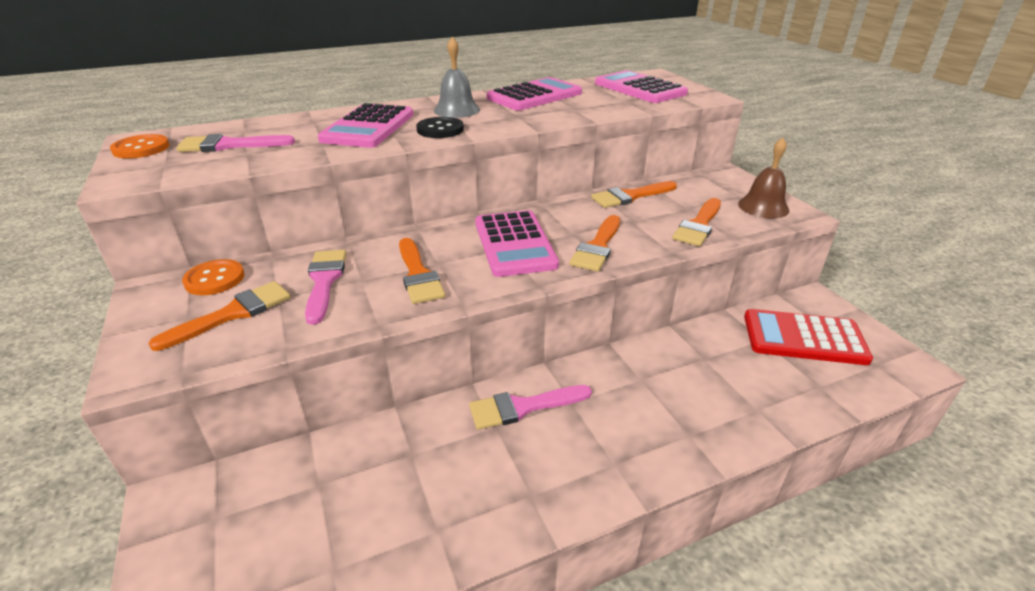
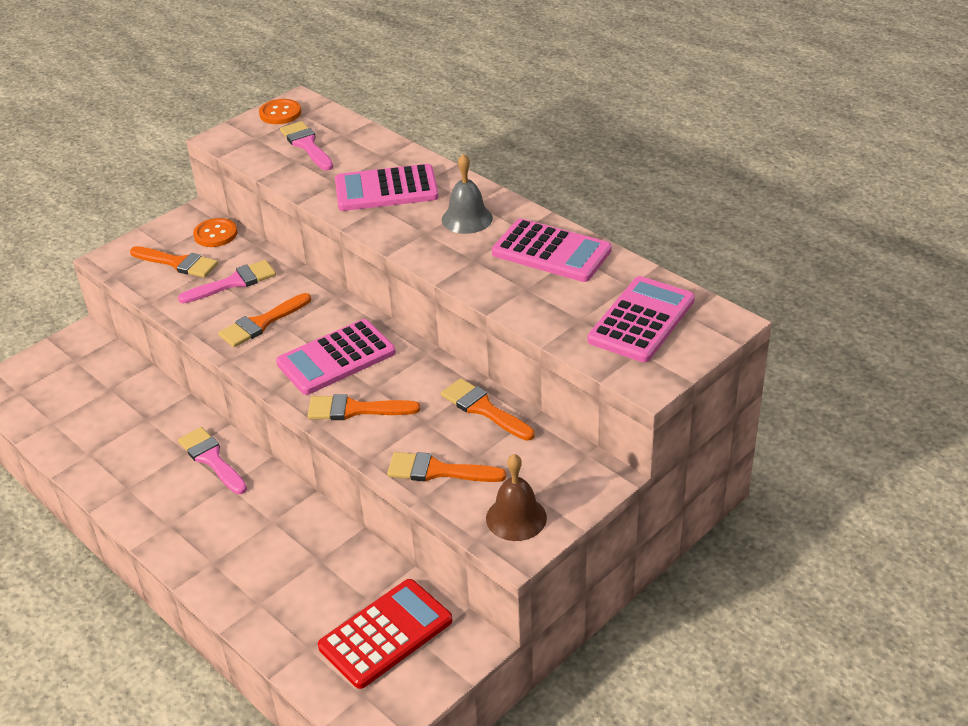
camera: 70 degrees right, 5 degrees up
black button [416,117,464,138] -> none
red calculator [744,309,873,365] -> red calculator turned 60 degrees clockwise [318,579,453,689]

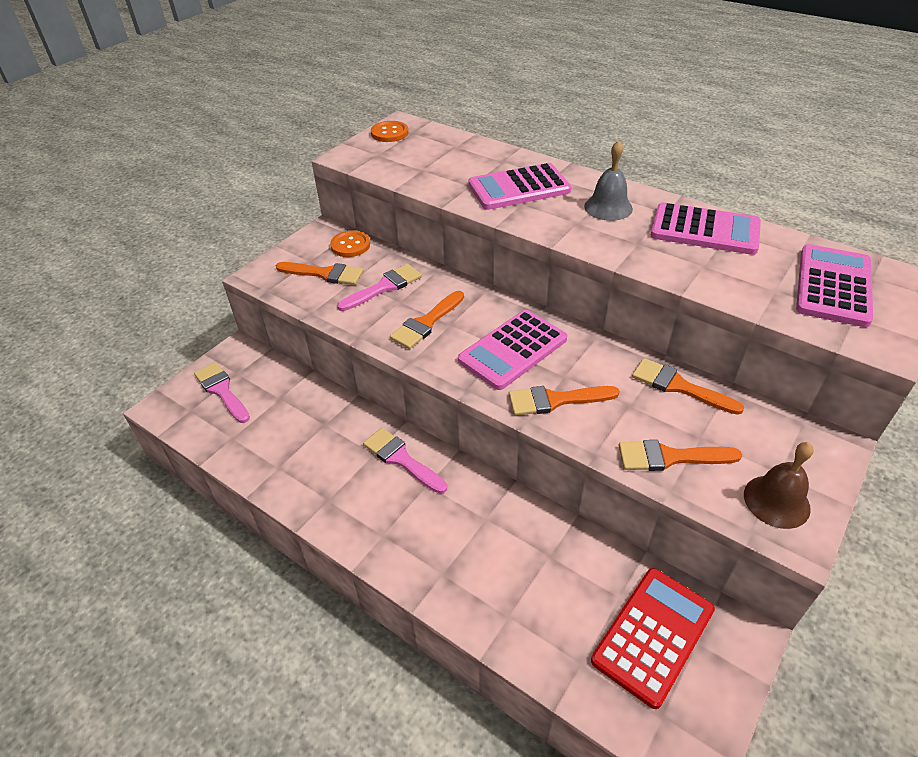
camera: 10 degrees left, 5 degrees up
pink brush [280,121,333,171] -> pink brush moved to [194,362,250,423]

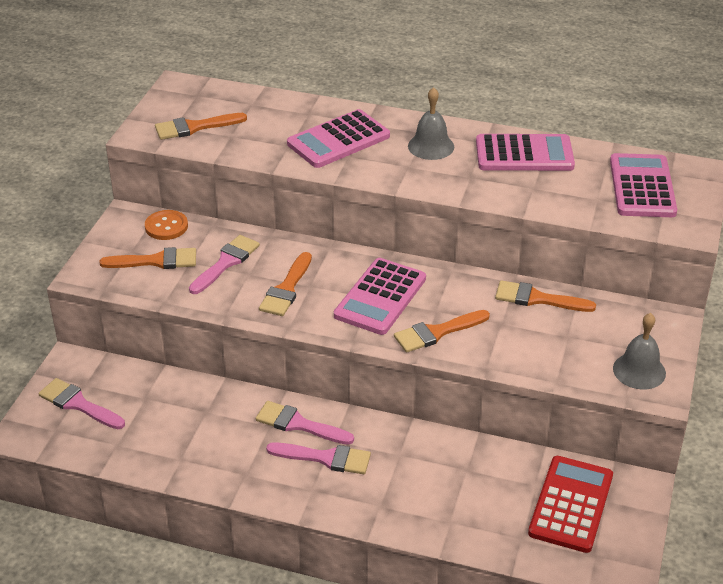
camera: 20 degrees left, 5 degrees down
orange button [371,121,408,142] -> none
orange brush [619,440,742,471] -> orange brush moved to [155,113,247,140]
brown bell [744,442,814,529] -> grey bell [613,313,666,390]
none -> pink brush [266,442,371,474]

